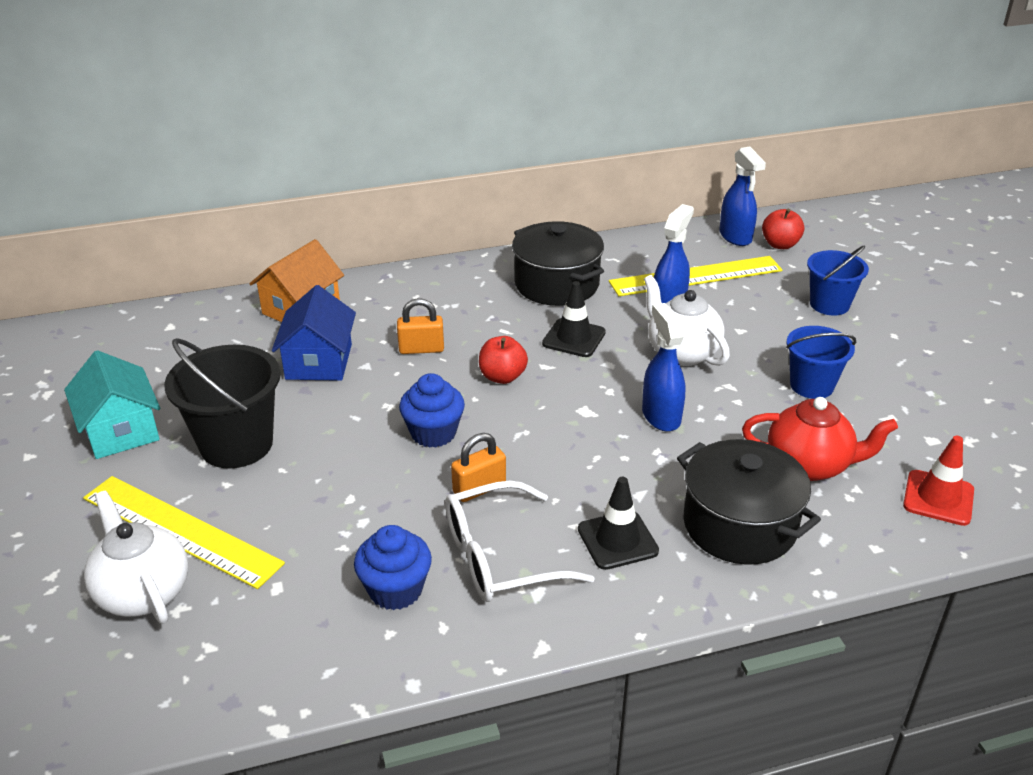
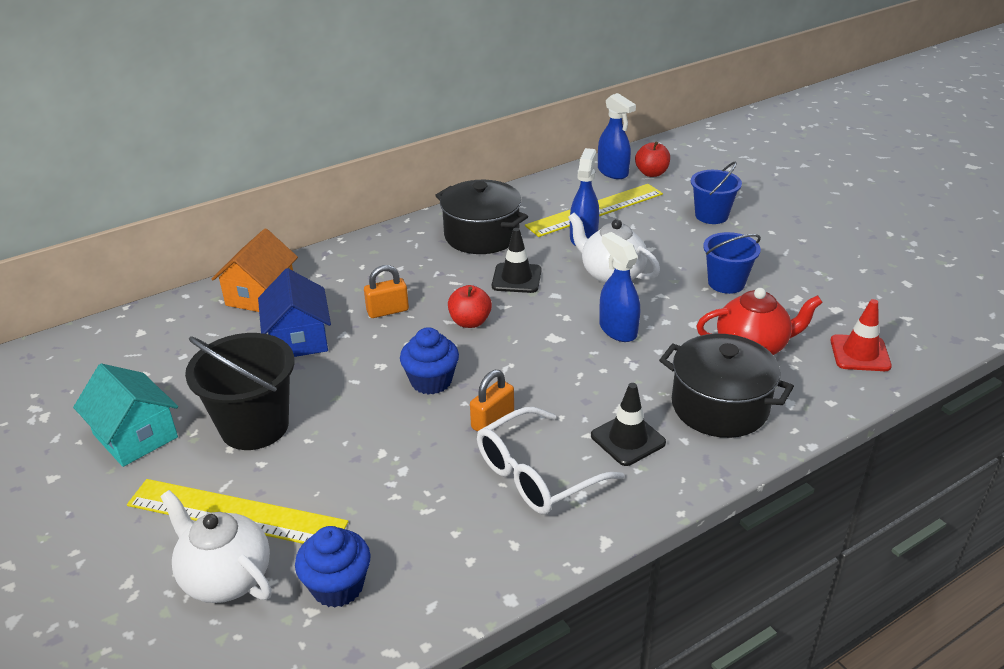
camera: 15 degrees left, 0 degrees up
blue cupcake [354,525,432,610] -> blue cupcake moved to [295,526,371,608]

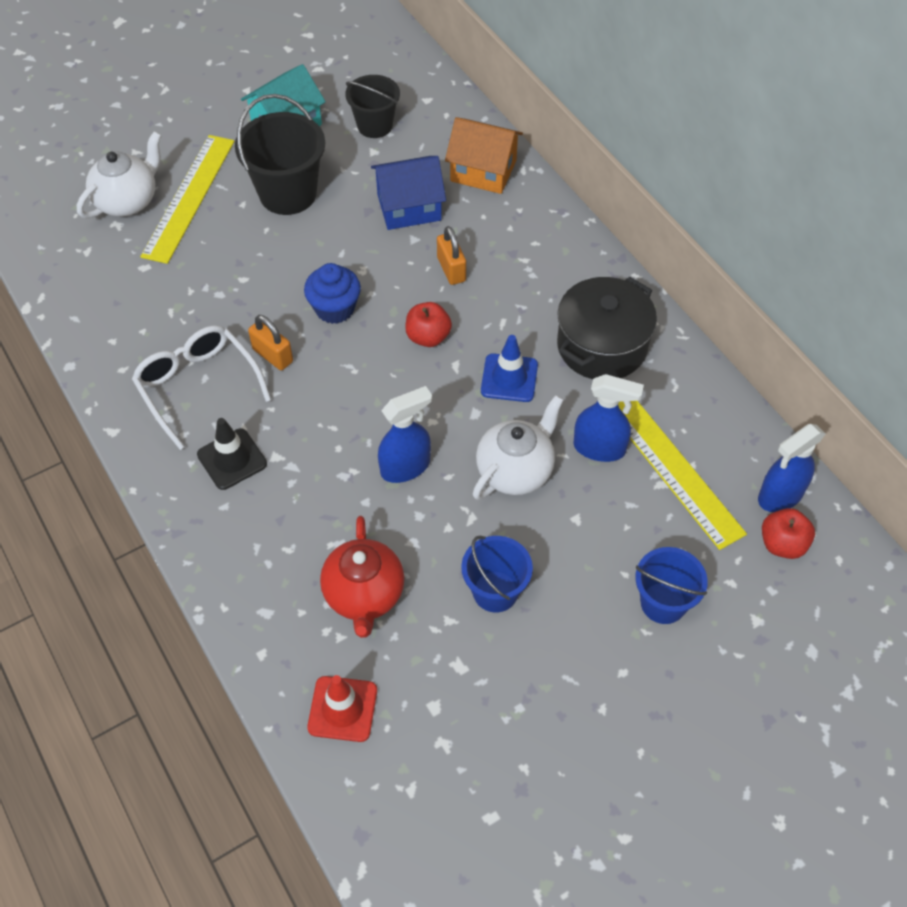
camera: 90 degrees right, 20 degrees up
blue cupcake [295,526,371,608] -> none
black traffic cone [492,228,542,293] -> blue traffic cone [481,335,538,402]
black pot [659,334,794,438] -> none
none -> black bucket [345,75,400,138]

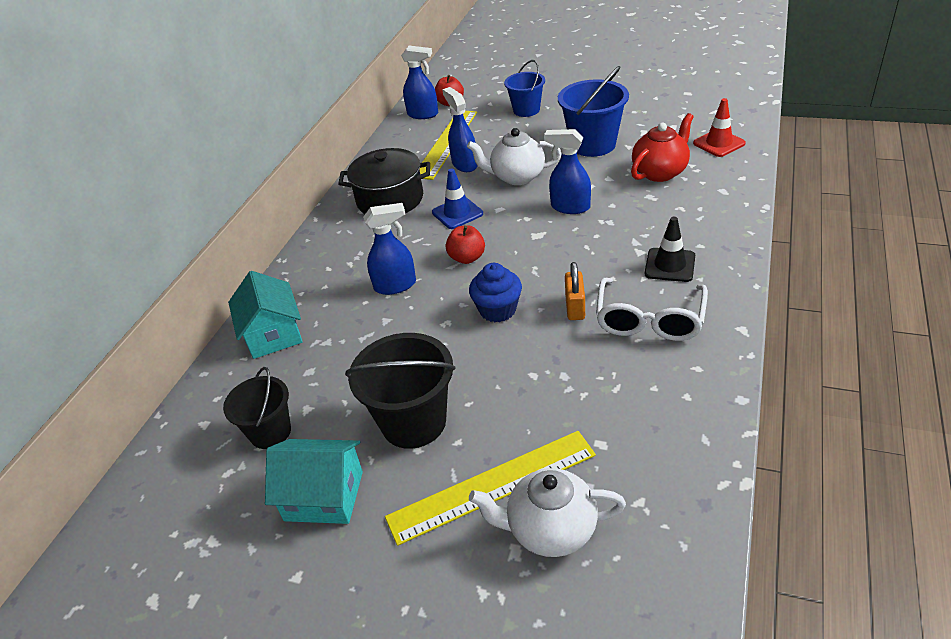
camera: 125 degrees left, 15 degrees down
blue house [371,156,446,230] -> none
orange padlock [437,226,466,285] -> blue spray bottle [363,203,416,295]
orange house [445,117,523,194] -> turquoise house [228,271,303,359]
blue bucket [462,535,533,613] -> blue bucket [558,66,629,157], size x1.55

